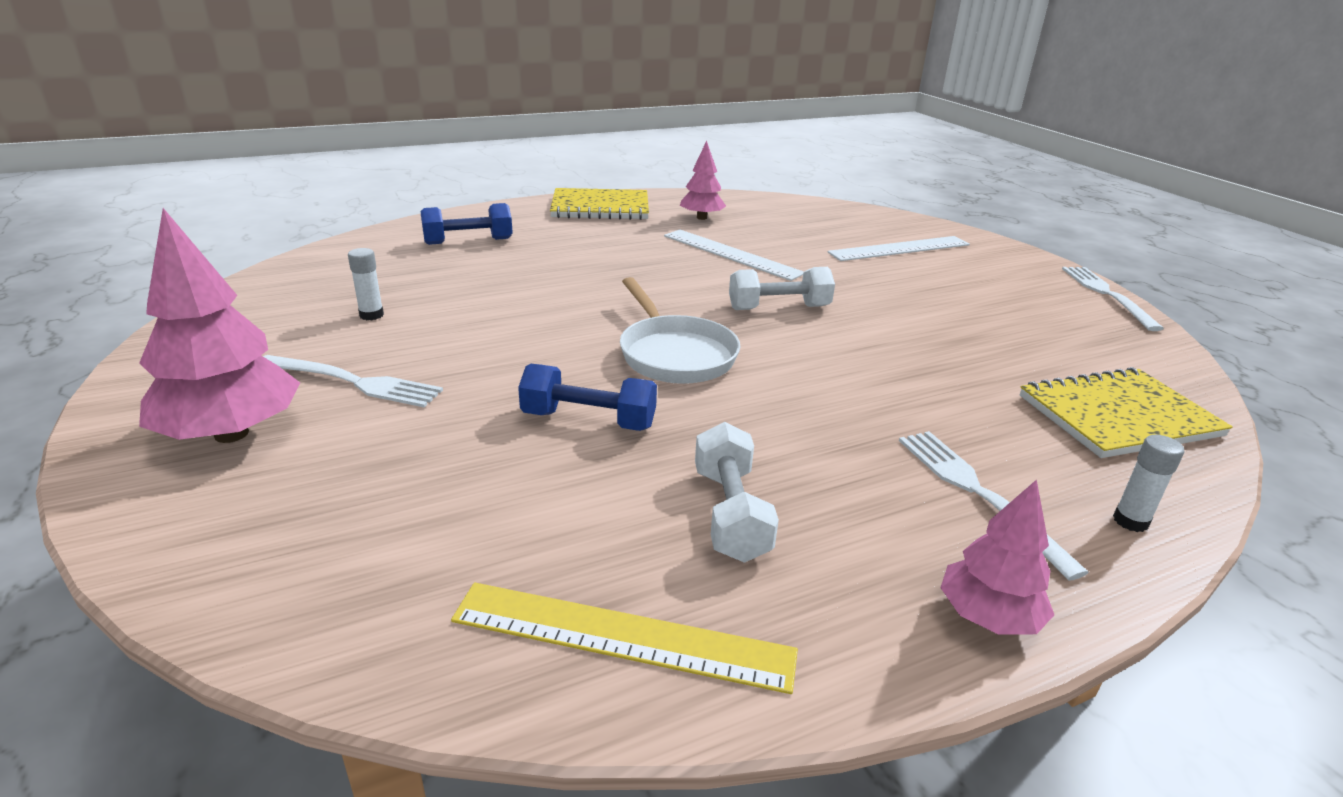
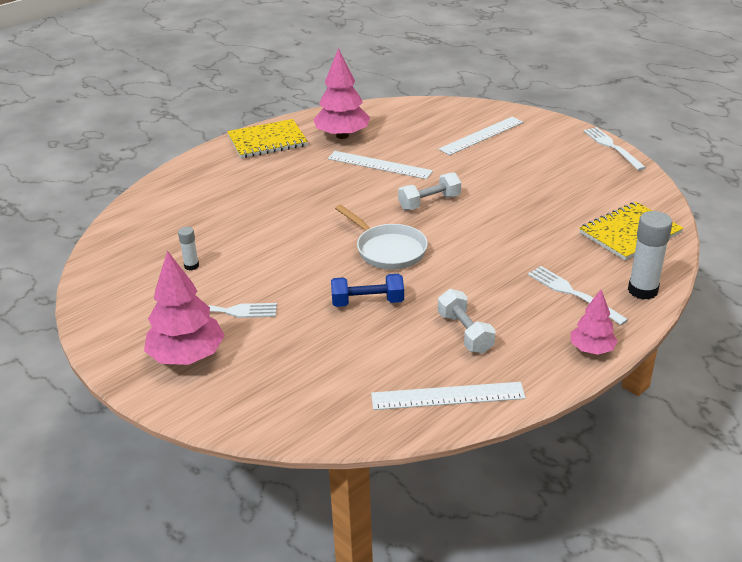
camera: 15 degrees left, 5 degrees up
blue dumbbell [421,203,513,245] -> none
yellow ruler [451,583,798,694] -> white ruler [371,382,526,410]
pink tree [680,141,726,220] -> pink tree [313,48,370,139], size x1.71
white glue stick [1113,435,1184,532] -> white glue stick [628,211,673,300], size x1.89

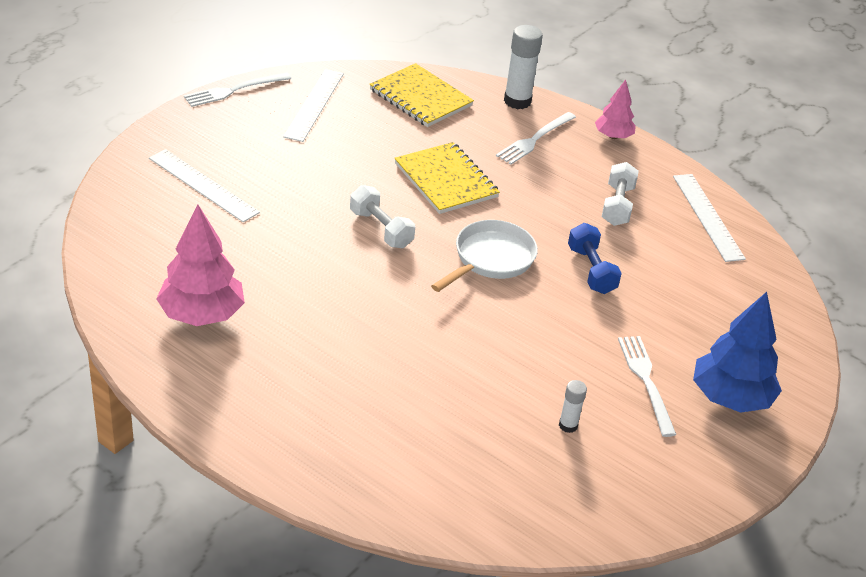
camera: 105 degrees left, 5 degrees up
pink tree [144,251,225,365] -> blue tree [693,292,782,413]
yellow notebook [227,119,308,158] -> yellow notebook moved to [394,142,500,214]
white ruler [327,151,433,179] -> white ruler moved to [283,69,344,142]
white dumbbell [438,289,496,353] -> white dumbbell turned 45 degrees counterclockwise [602,162,639,226]

